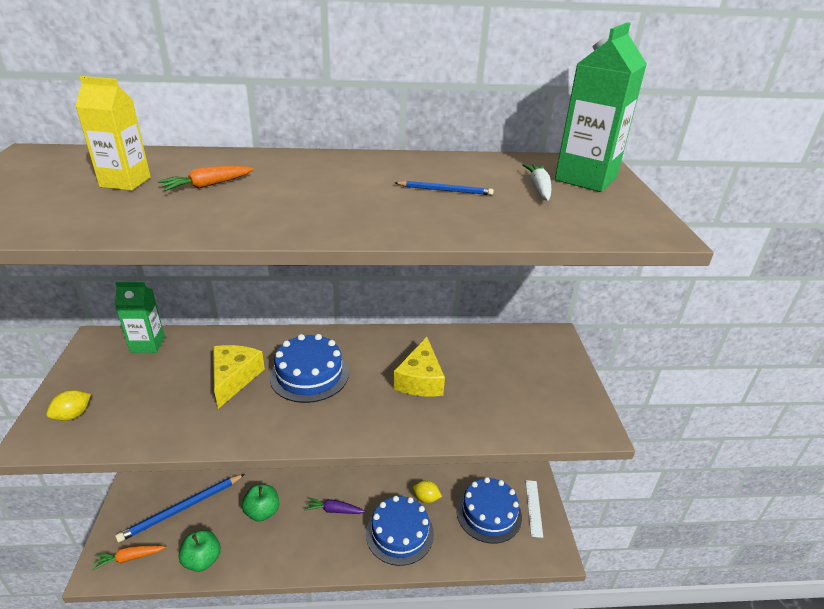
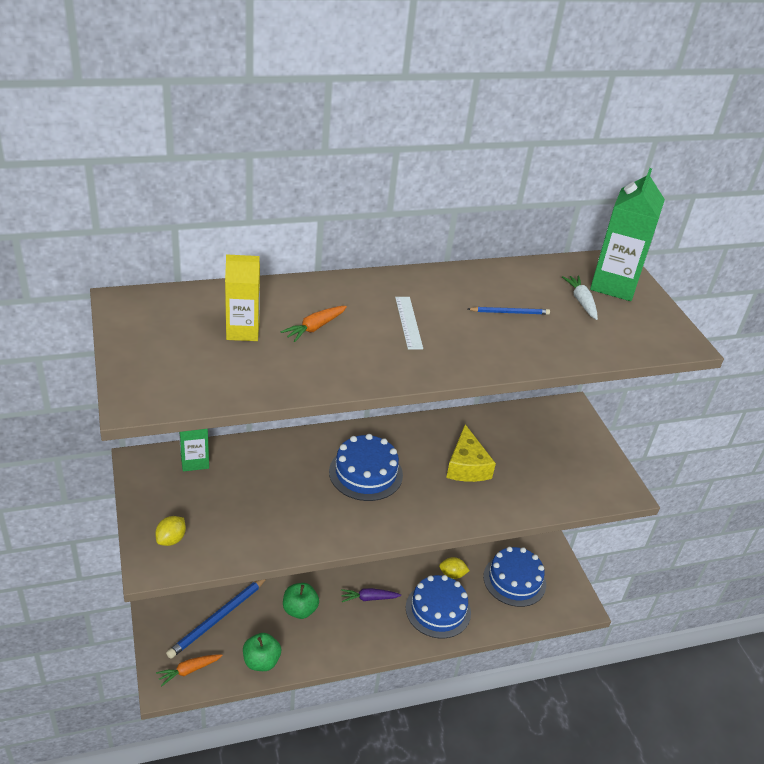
camera: 15 degrees left, 5 degrees up
yellow cheese [213,345,265,409] -> none
white ruler [526,480,543,538] -> white ruler moved to [395,297,423,350]

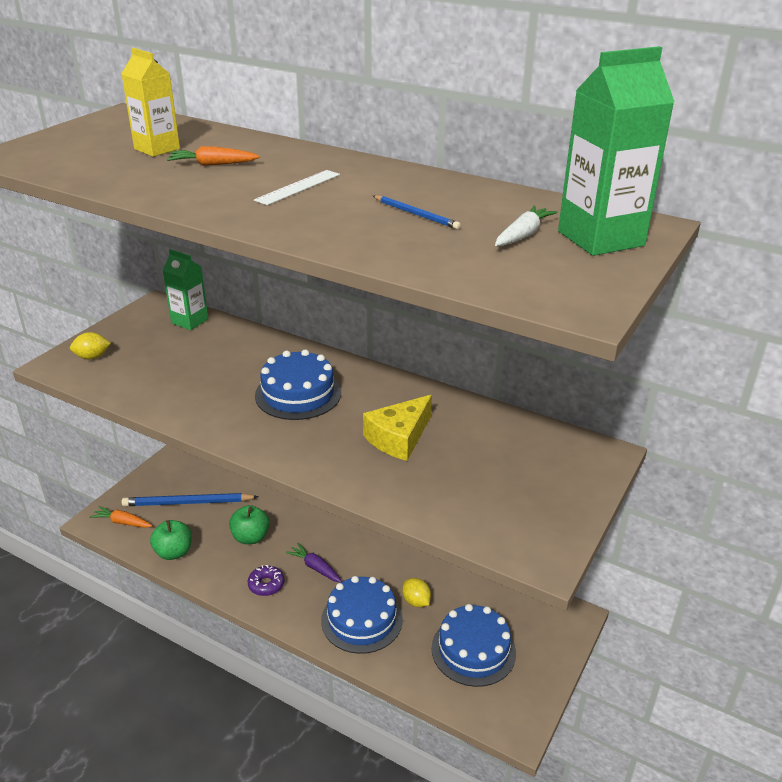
camera: 50 degrees right, 5 degrees down
none -> purple donut [248,565,284,596]

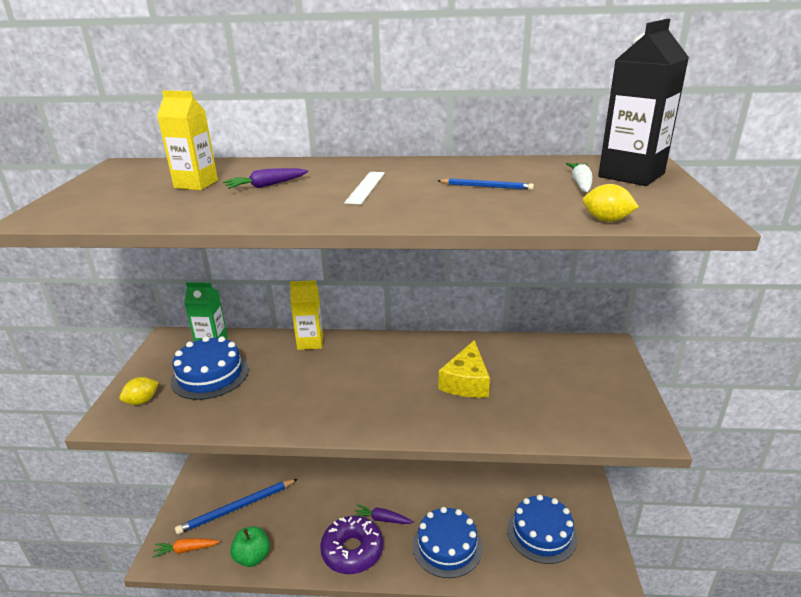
camera: 25 degrees left, 5 degrees down
orange carrot [167,146,260,166] -> purple carrot [223,168,308,189]
green apple [229,505,270,544] -> none
purple donut [248,565,284,596] -> purple donut [320,516,383,574], size x1.91
blue cake [255,349,341,420] -> blue cake moved to [171,336,249,400]
yellow lemon [402,578,431,607] -> yellow lemon moved to [583,184,639,222]
green carton [558,46,675,256] -> black carton [598,19,689,186]
none -> yellow carton [290,280,323,350]

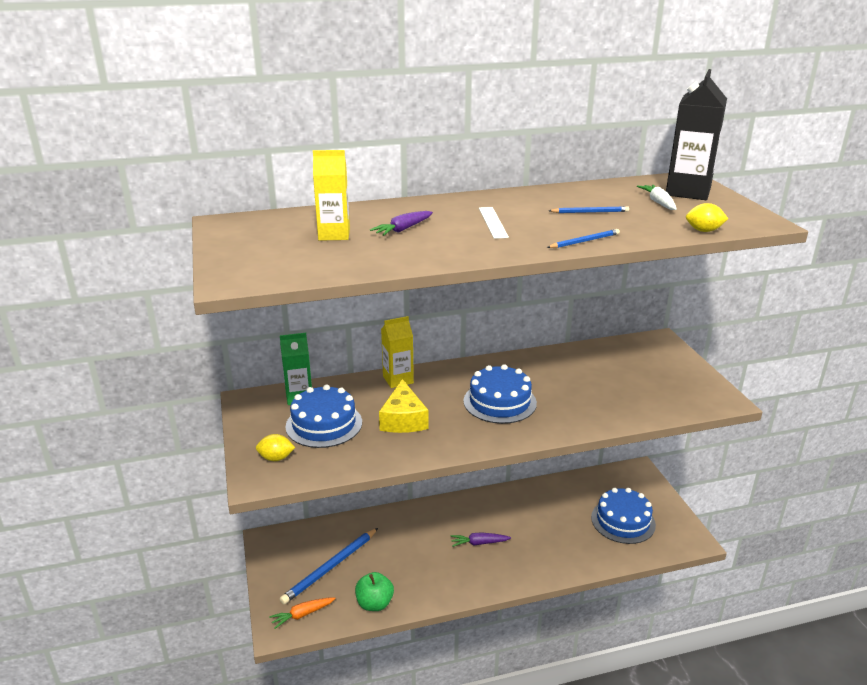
camera: 20 degrees left, 0 degrees up
yellow lemon [119,377,159,405] -> yellow lemon turned 60 degrees clockwise [256,434,295,461]
purple donut [320,516,383,574] -> none
blue cake [412,507,482,578] -> blue cake moved to [464,364,537,424]
yellow cheese [439,340,490,398] -> yellow cheese moved to [379,379,428,433]
none -> blue pencil [547,229,620,248]

